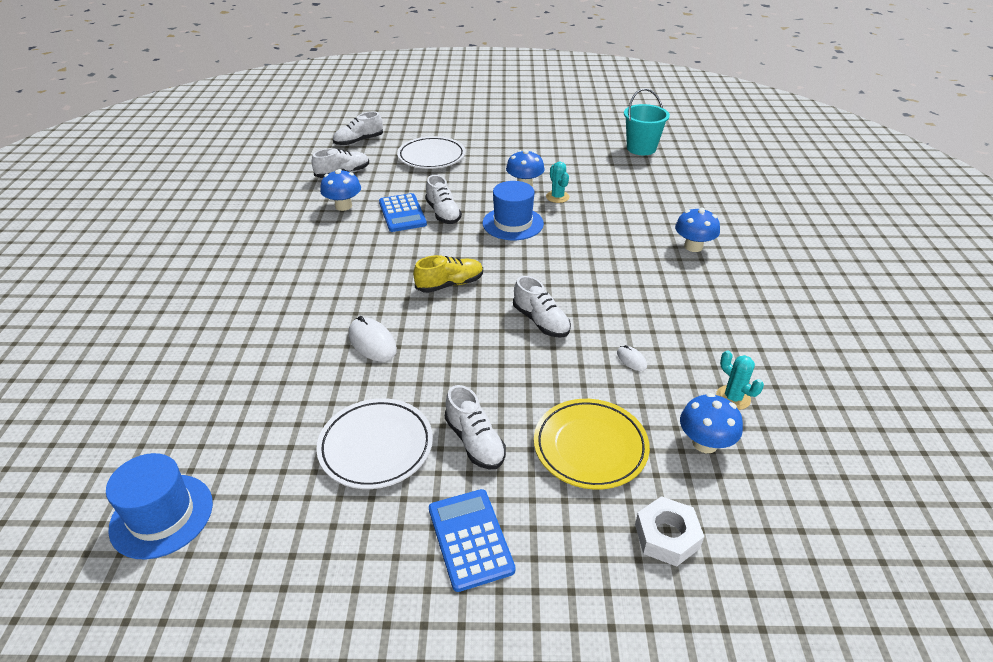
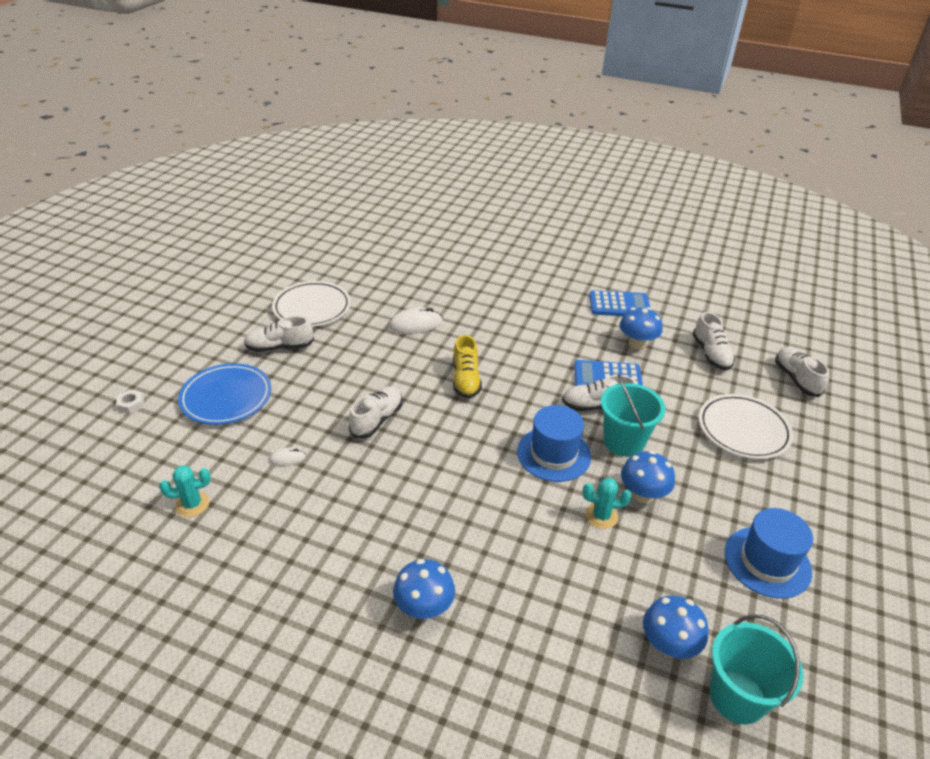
camera: 110 degrees right, 0 degrees up
blue hat [106,453,213,560] -> blue hat moved to [725,508,813,599]
blue calculator [429,489,516,592] -> blue calculator moved to [589,290,650,316]
white shoe [513,276,571,338] -> white shoe turned 135 degrees clockwise [349,386,403,438]
yellow plate [534,399,650,490] -> blue plate [178,363,271,425]
white nut [635,496,704,567] -> white nut [116,390,144,414], size x0.58
blue mushroom [680,393,743,453] -> blue mushroom moved to [643,595,708,659]
none -> turquoise bucket [601,374,666,457]

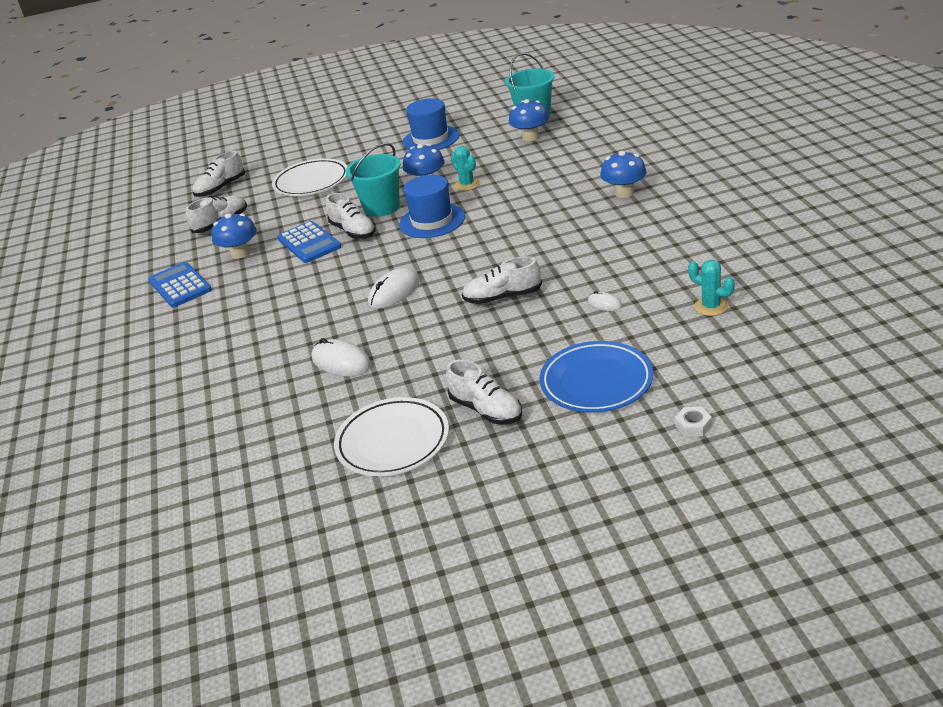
camera: 120 degrees left, 5 degrees down
yellow shoe [453,335,482,398] -> white mouse [368,268,420,309]

